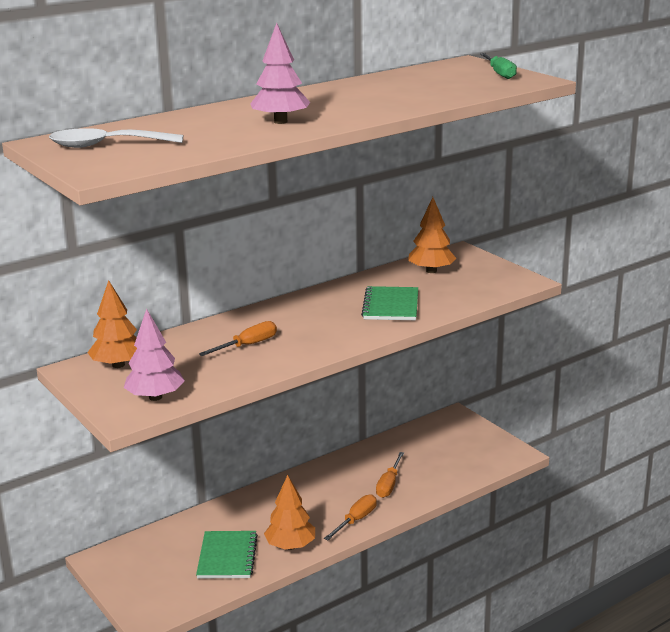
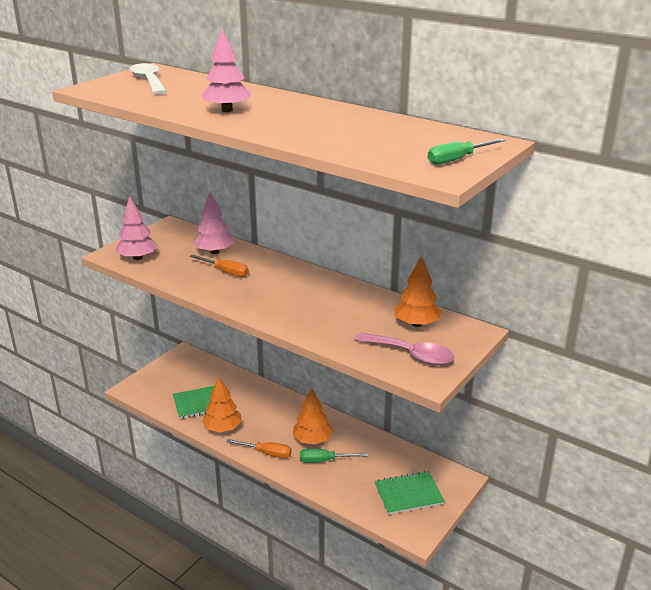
camera: 70 degrees right, 5 degrees up
orange tree [87,280,137,368] -> orange tree moved to [293,388,333,444]
green notebook [361,286,418,320] -> green notebook moved to [374,471,445,515]
orange screwdriver [376,452,404,498] -> green screwdriver [300,449,368,463]
none -> pink tree [193,191,234,254]
none -> pink spoon [354,333,455,365]

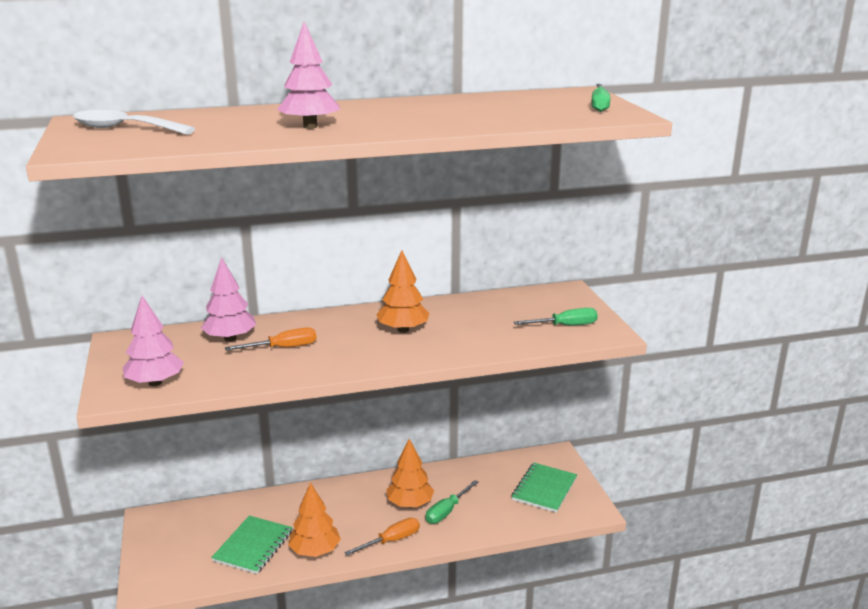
camera: 50 degrees left, 5 degrees down
pink spoon [354,333,455,365] -> green screwdriver [514,308,598,325]
orange tree [394,255,442,327] -> orange tree moved to [376,250,429,333]

